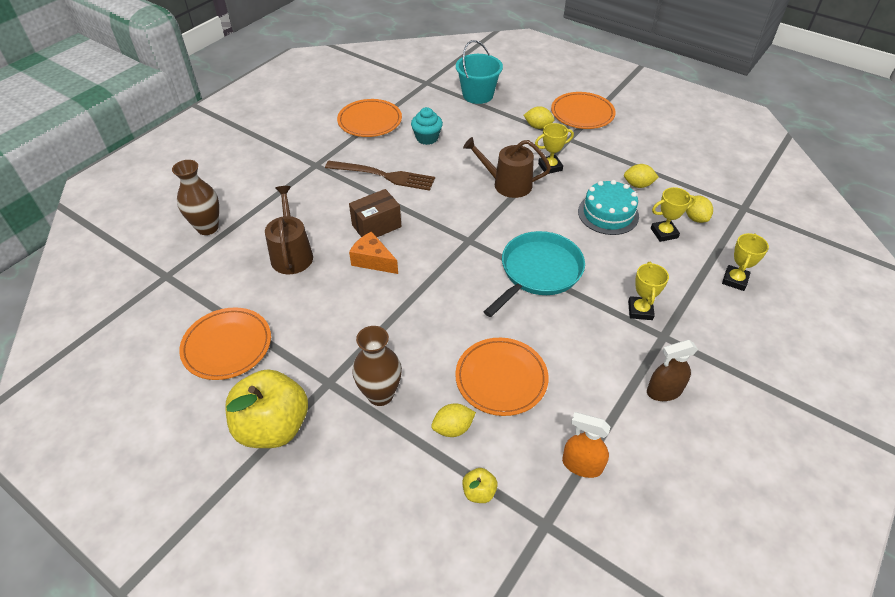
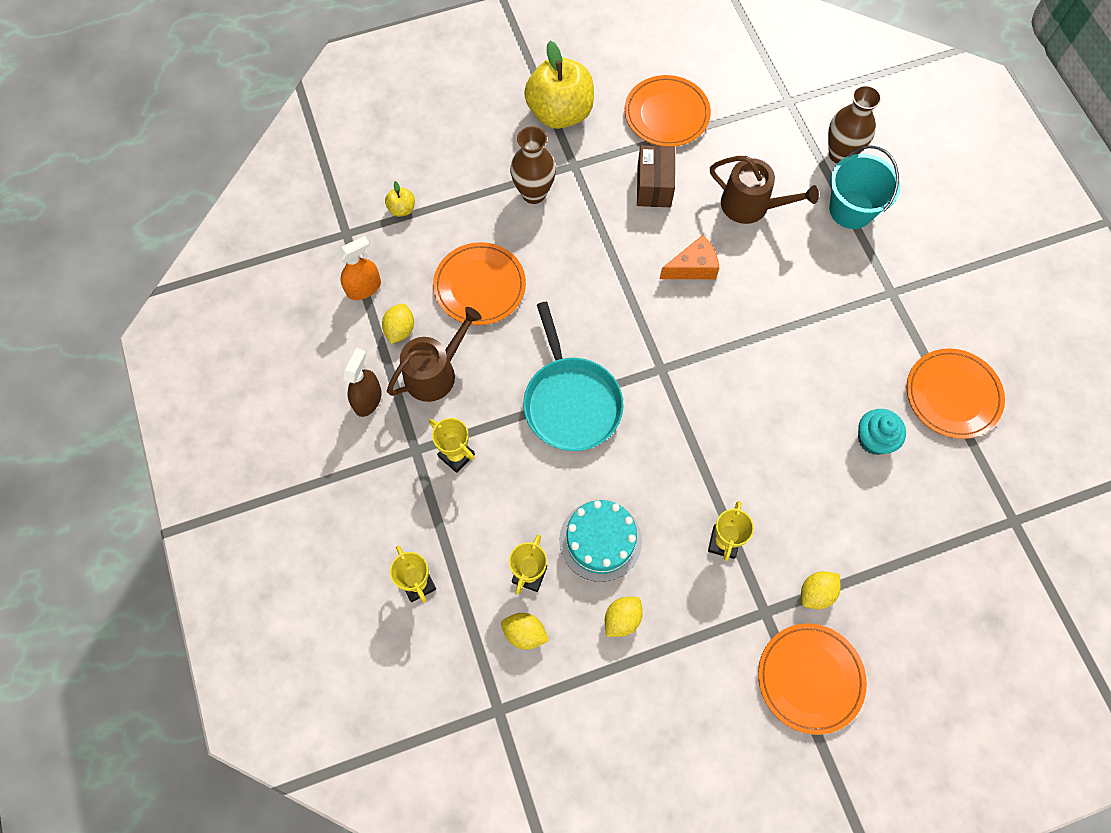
camera: 125 degrees right, 20 degrees up
brown fork [325,161,435,191] -> none
brown box [349,189,402,237] -> brown box moved to [637,145,675,207]
yellow lemon [431,404,476,437] -> yellow lemon moved to [382,303,414,344]
turquoise bucket [456,40,503,104] -> turquoise bucket moved to [829,146,900,229]
brown watering can [463,137,551,198] -> brown watering can moved to [387,307,482,402]

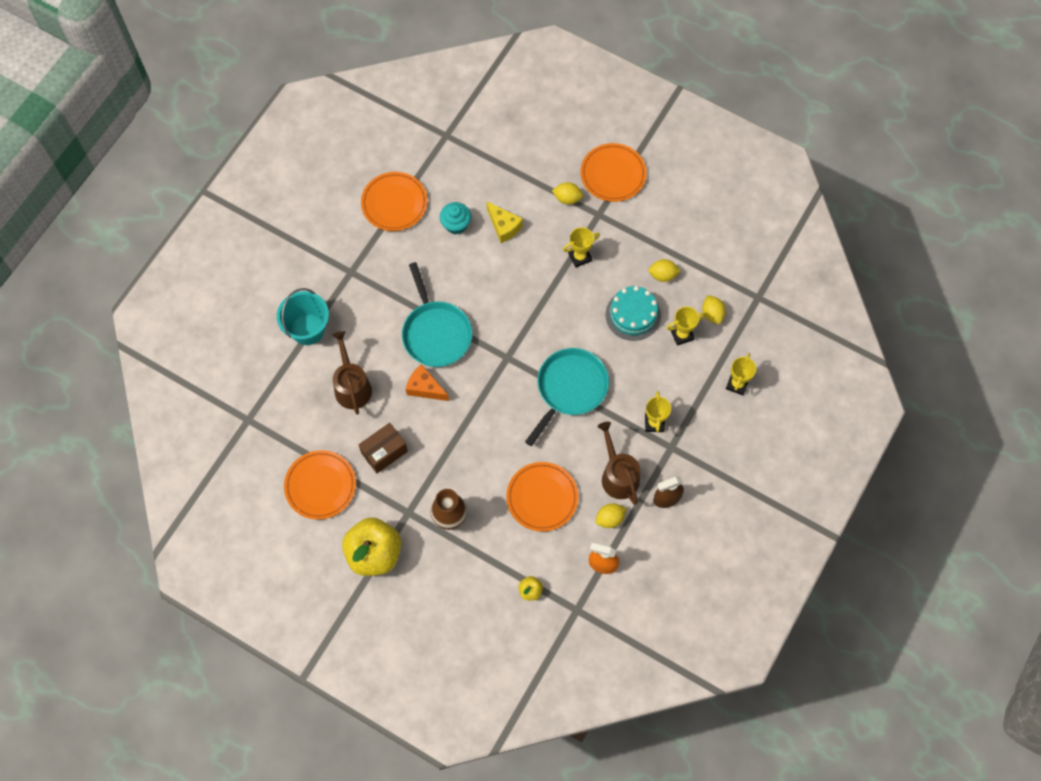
camera: 130 degrees left, 0 degrees up
brown watering can [387,307,482,402] -> brown watering can turned 60 degrees clockwise [597,422,640,505]
brown vase [828,85,882,163] -> none
none -> turquoise pan [402,262,472,367]
none -> yellow cheese [486,201,523,243]

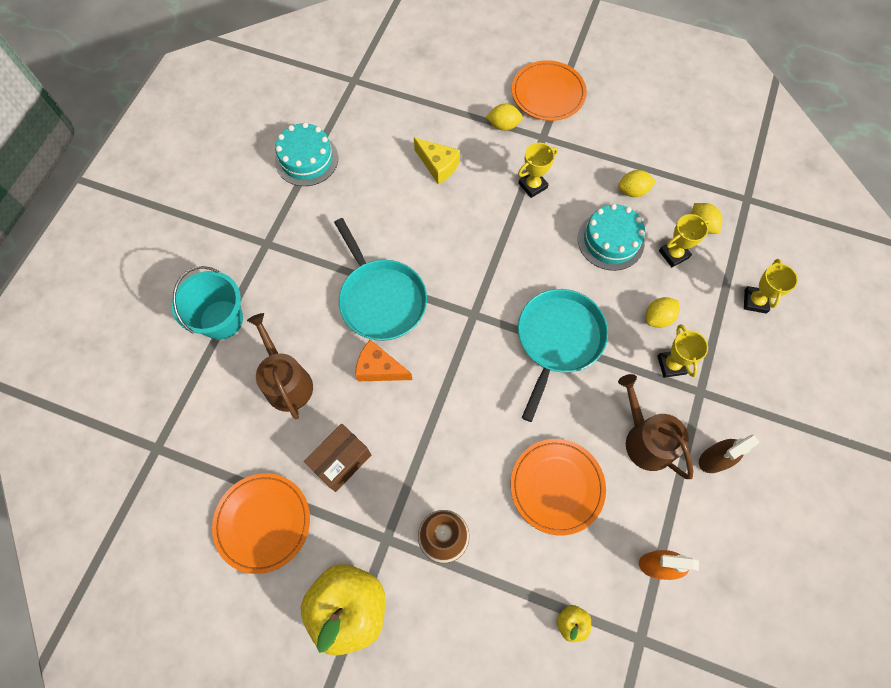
camera: 10 degrees left, 0 degrees up
orange plate [361,172,428,231] -> turquoise cake [275,122,338,186]
turquoise cupcake [440,202,471,234] -> none
yellow lemon [596,503,627,528] -> yellow lemon moved to [646,297,679,328]

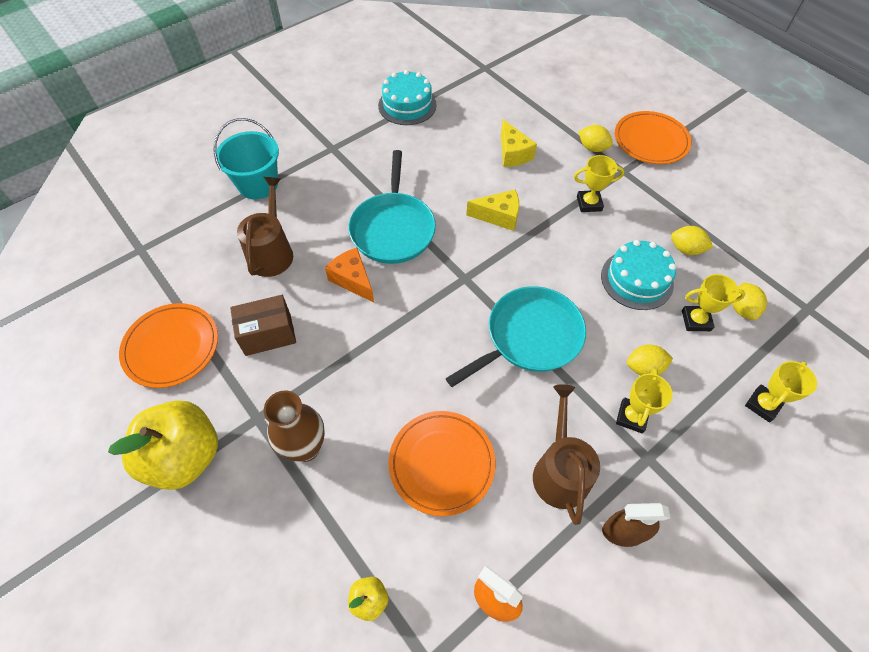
camera: 30 degrees right, 10 degrees down
none -> yellow cheese [466,190,519,231]

